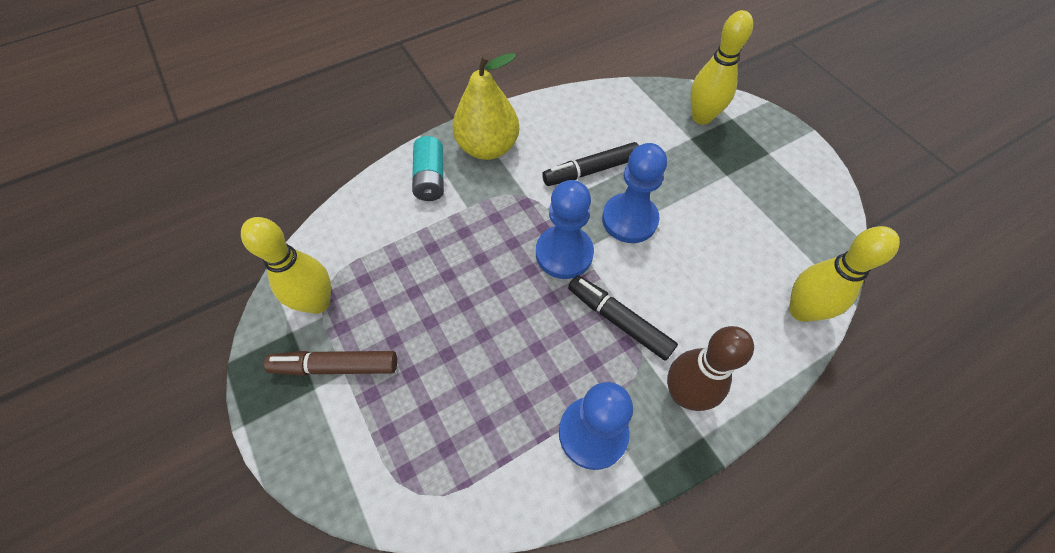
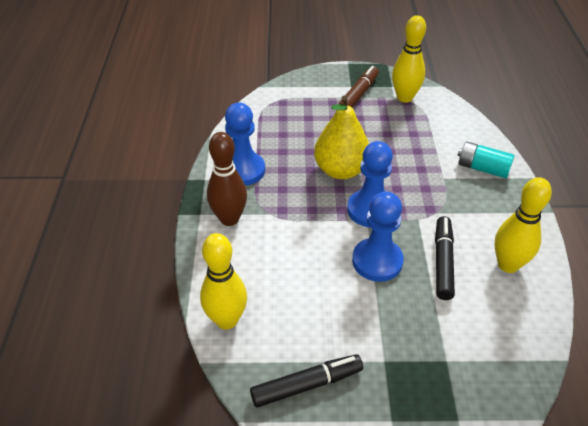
camera: 120 degrees right, 15 degrees down
yellow pear [452,53,519,160] -> yellow pear moved to [314,96,369,179]
black marker [568,275,678,361] -> black marker moved to [250,354,363,408]
yellow bowling pin [690,10,753,125] -> yellow bowling pin moved to [495,177,552,273]

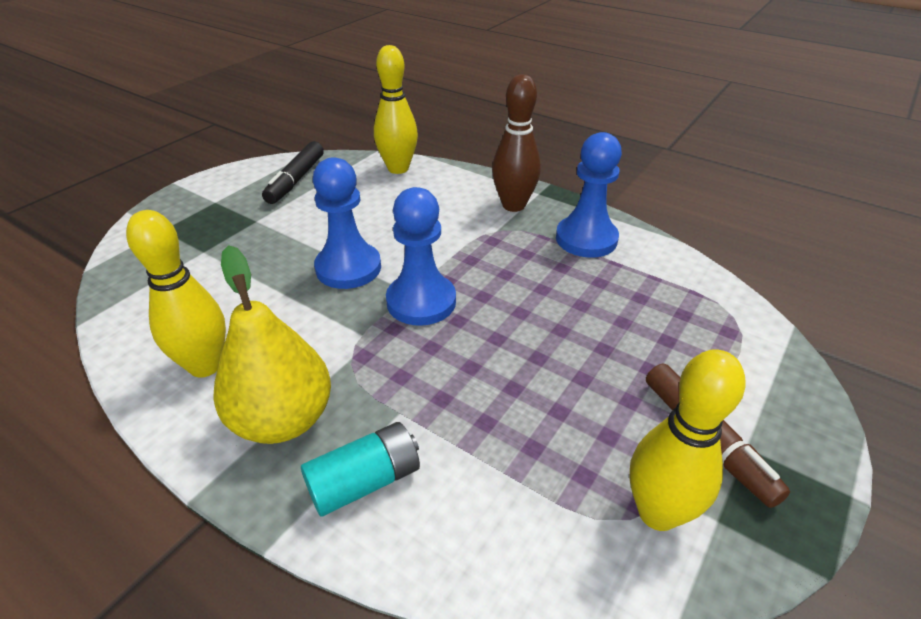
camera: 125 degrees right, 5 degrees down
yellow pear [314,96,369,179] -> yellow pear moved to [213,245,331,444]
black marker [435,216,455,300] -> none

